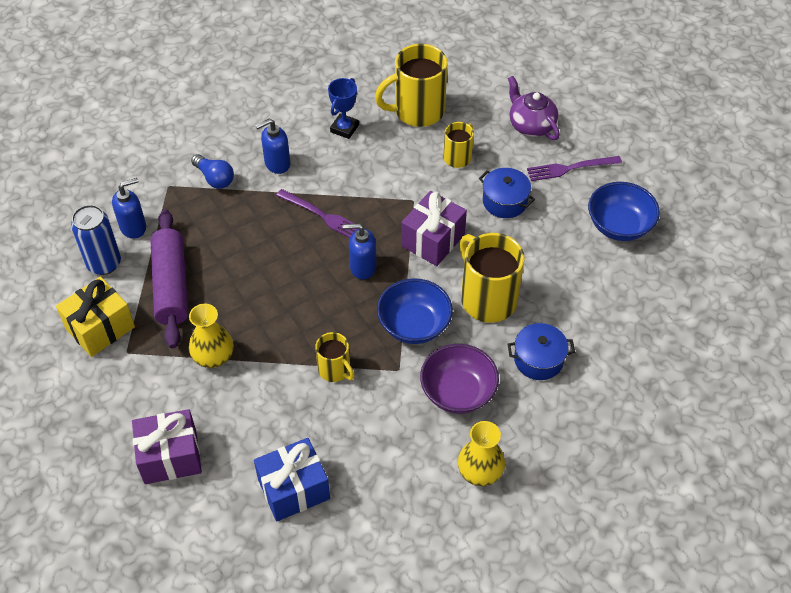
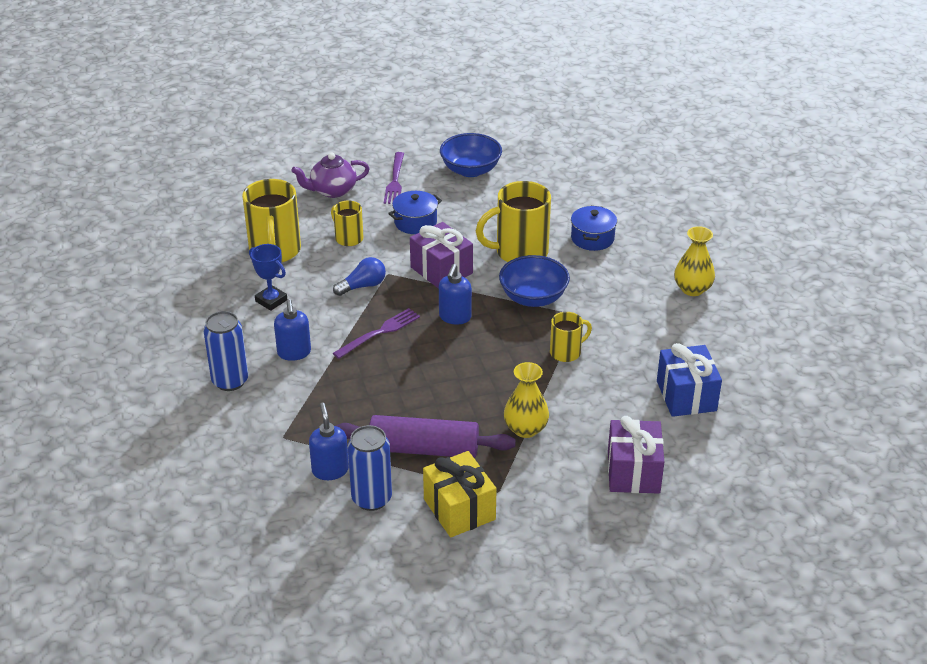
camera: 75 degrees left, 15 degrees down
blue light bulb [191,154,234,189] -> blue light bulb moved to [333,257,386,296]
purple bowl [420,344,499,414] -> none
none -> blue can [203,311,248,391]

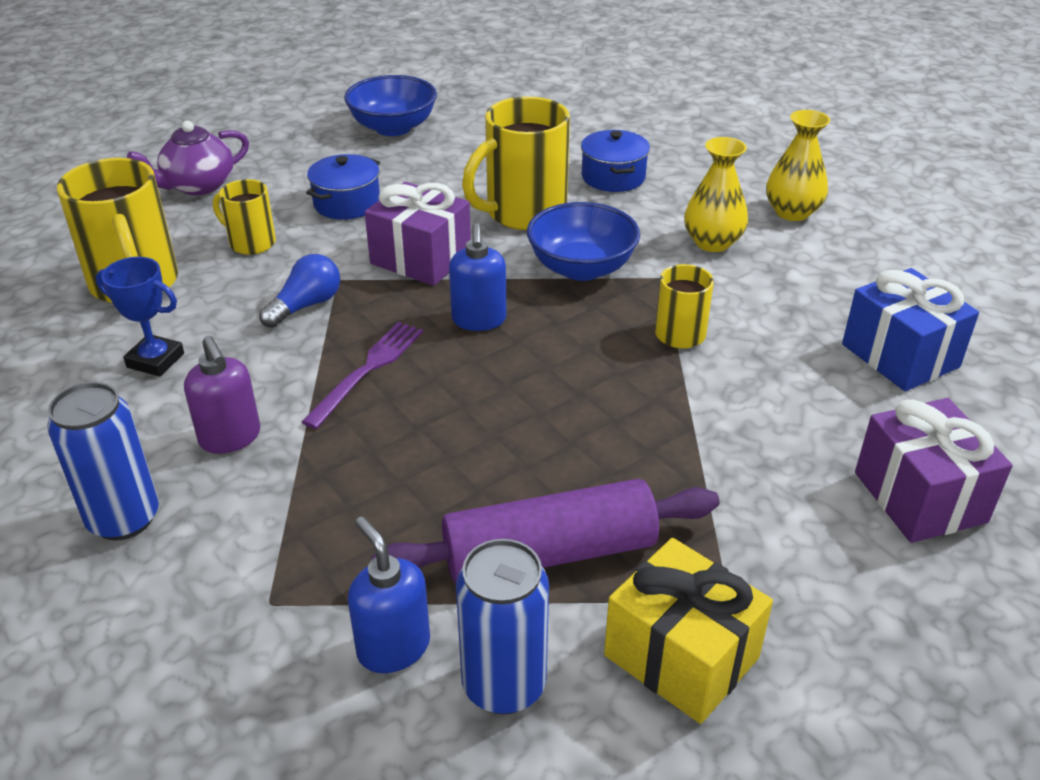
camera: 20 degrees left, 0 degrees up
blue soap dispenser [274,299,311,361] -> purple soap dispenser [184,336,260,454]
purple fork [384,152,404,204] -> none
yellow vase [504,362,549,438] -> yellow vase moved to [684,137,748,252]

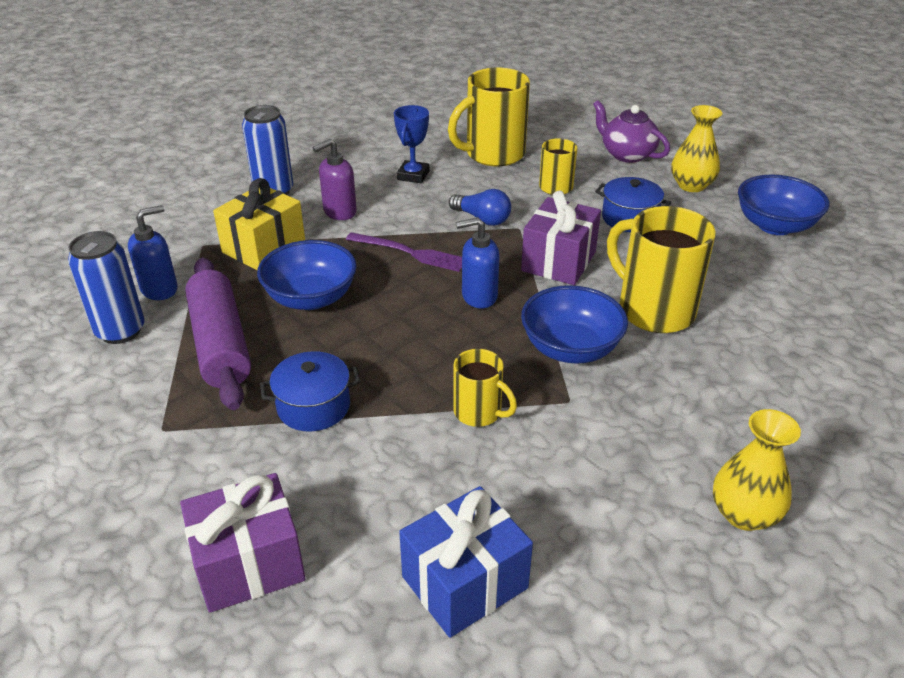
camera: 85 degrees right, 0 degrees up
blue pot [581,130,650,192] -> blue pot moved to [260,351,361,432]
yellow gift [604,538,773,724] -> yellow gift moved to [213,178,305,270]
yellow vase [684,137,748,252] -> yellow vase moved to [671,105,722,192]
none -> blue bowl [257,240,357,310]

